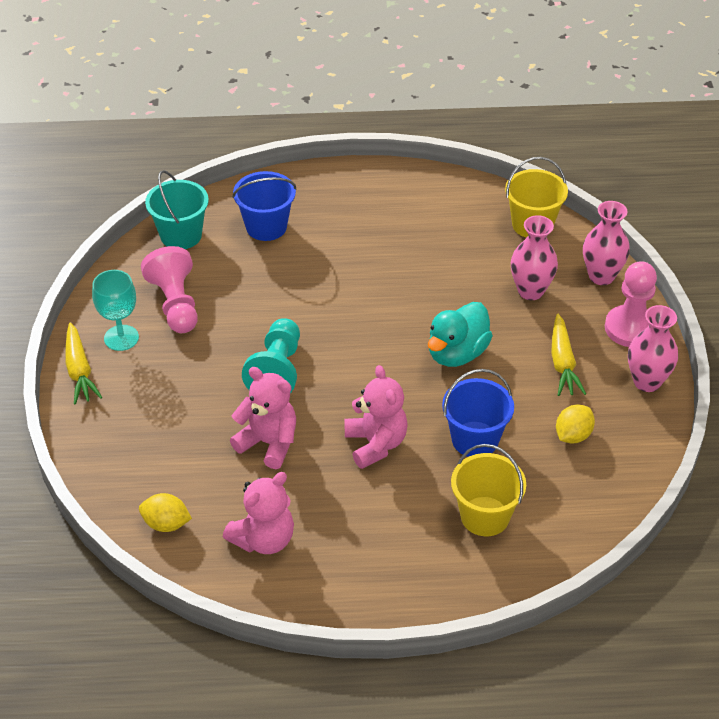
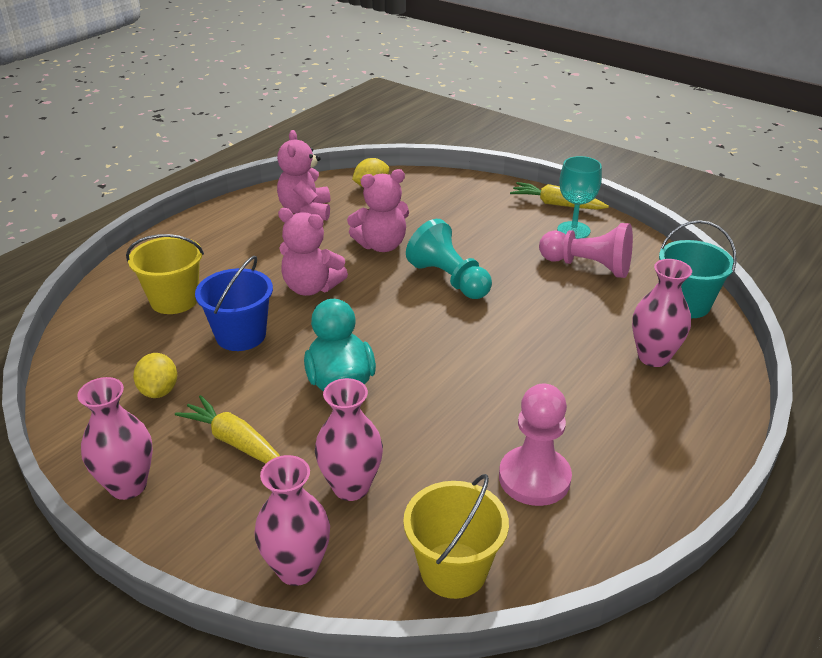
camera: 130 degrees right, 10 degrees down
blue bucket [232,171,296,241] -> pink vase [632,259,692,367]
pink pawn [605,261,657,347] -> pink pawn moved to [499,384,572,506]

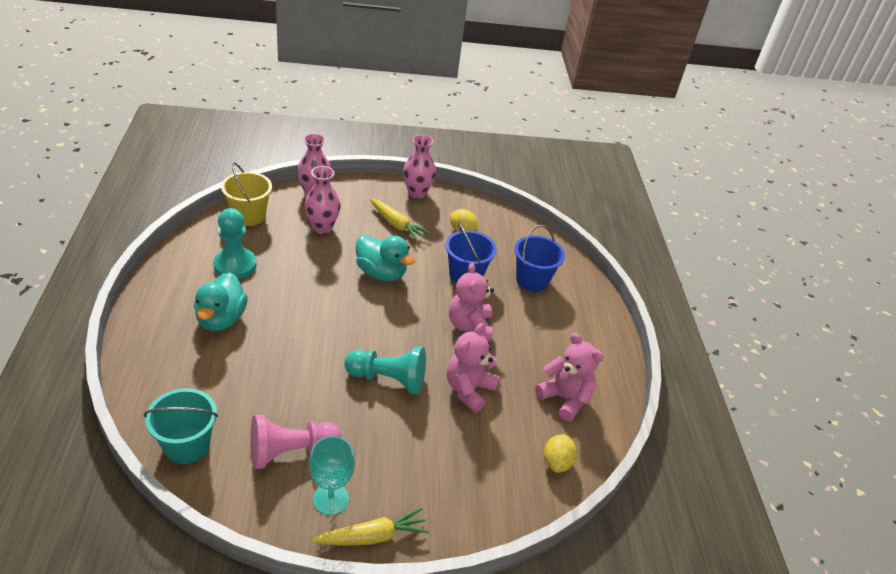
camera: 135 degrees right, 5 degrees up
yellow bucket [126,234,204,314] -> blue bucket [514,225,565,292]
yellow carrot [175,395,280,463] -> yellow carrot turned 45 degrees clockwise [370,198,430,241]
pink teddy bear [278,208,348,296] -> pink teddy bear turned 75 degrees counterclockwise [449,263,494,341]
pink pawn [499,384,572,506] -> turquoise pawn [213,208,256,279]
pink vase [632,259,692,367] -> none
none -> turquoise duck [194,272,248,331]

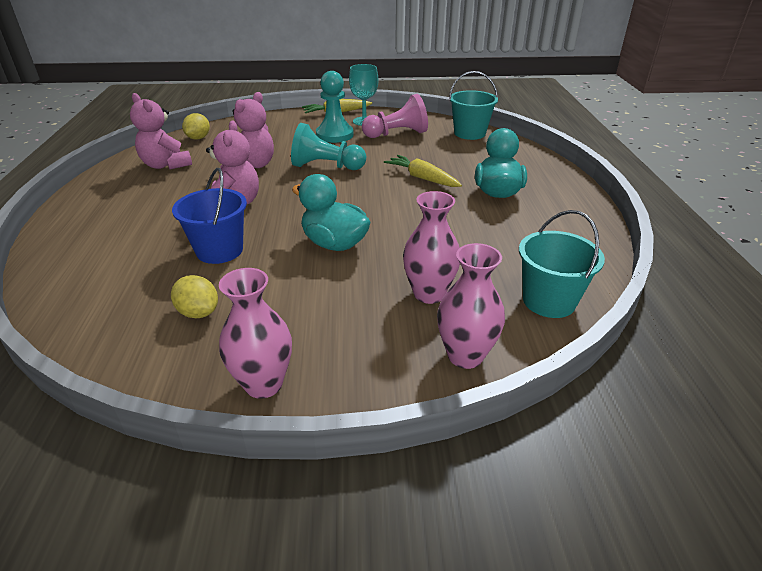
camera: 175 degrees left, 5 degrees down
turquoise pawn [213,208,256,279] -> turquoise pawn moved to [316,71,354,143]
yellow bucket [221,163,272,226] -> turquoise bucket [519,210,605,318]
yellow carrot [370,198,430,241] -> yellow carrot moved to [384,155,462,187]
blue bucket [514,225,565,292] -> none

